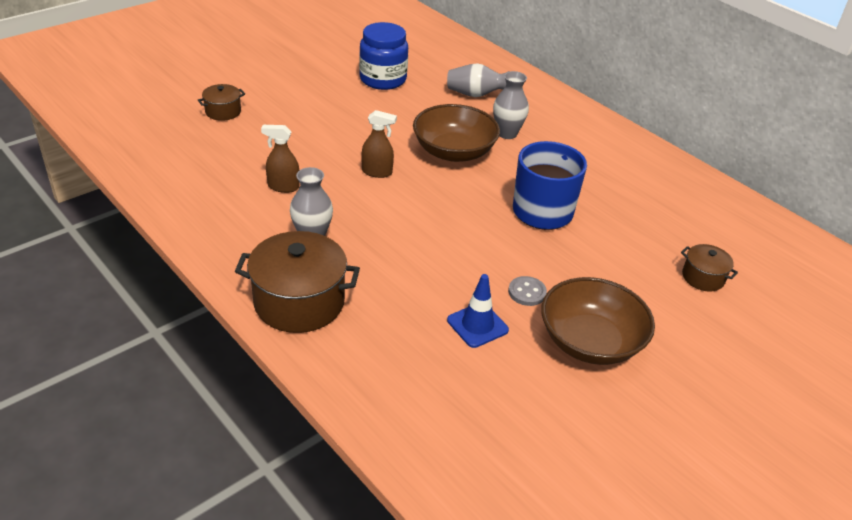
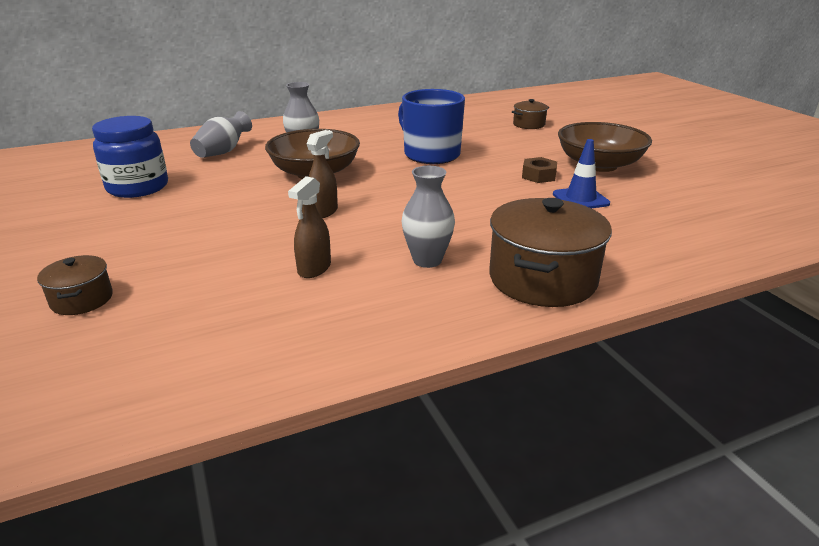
camera: 70 degrees left, 10 degrees down
grey button [508,276,547,306] -> brown nut [522,157,557,183]

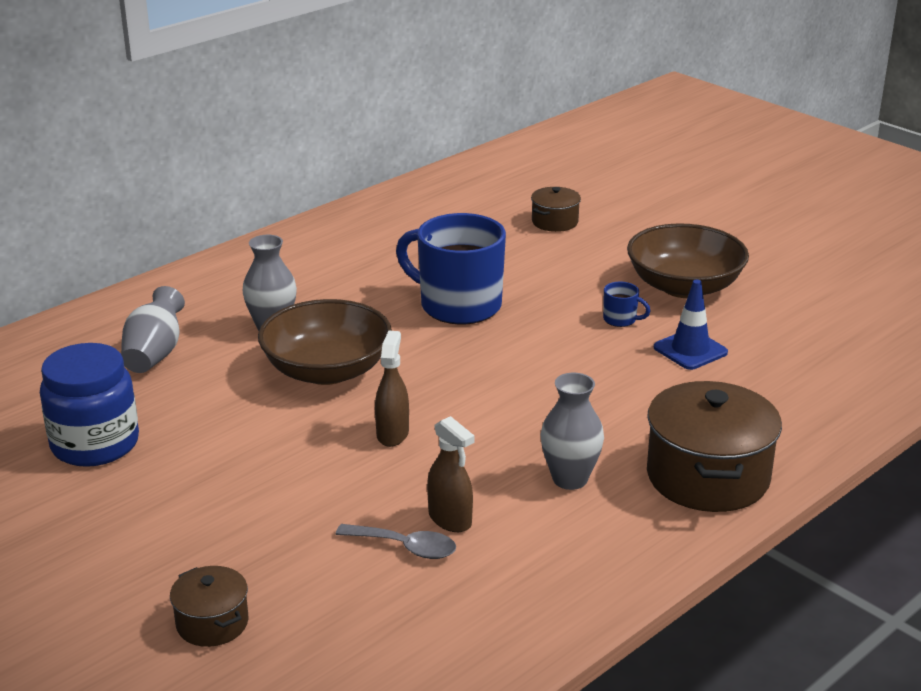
camera: 20 degrees left, 0 degrees up
brown spray bottle [288,176,331,278] -> brown spray bottle turned 45 degrees counterclockwise [427,416,475,532]
brown nut [522,157,557,183] -> blue mug [603,282,650,327]
none -> grey spoon [335,524,456,559]

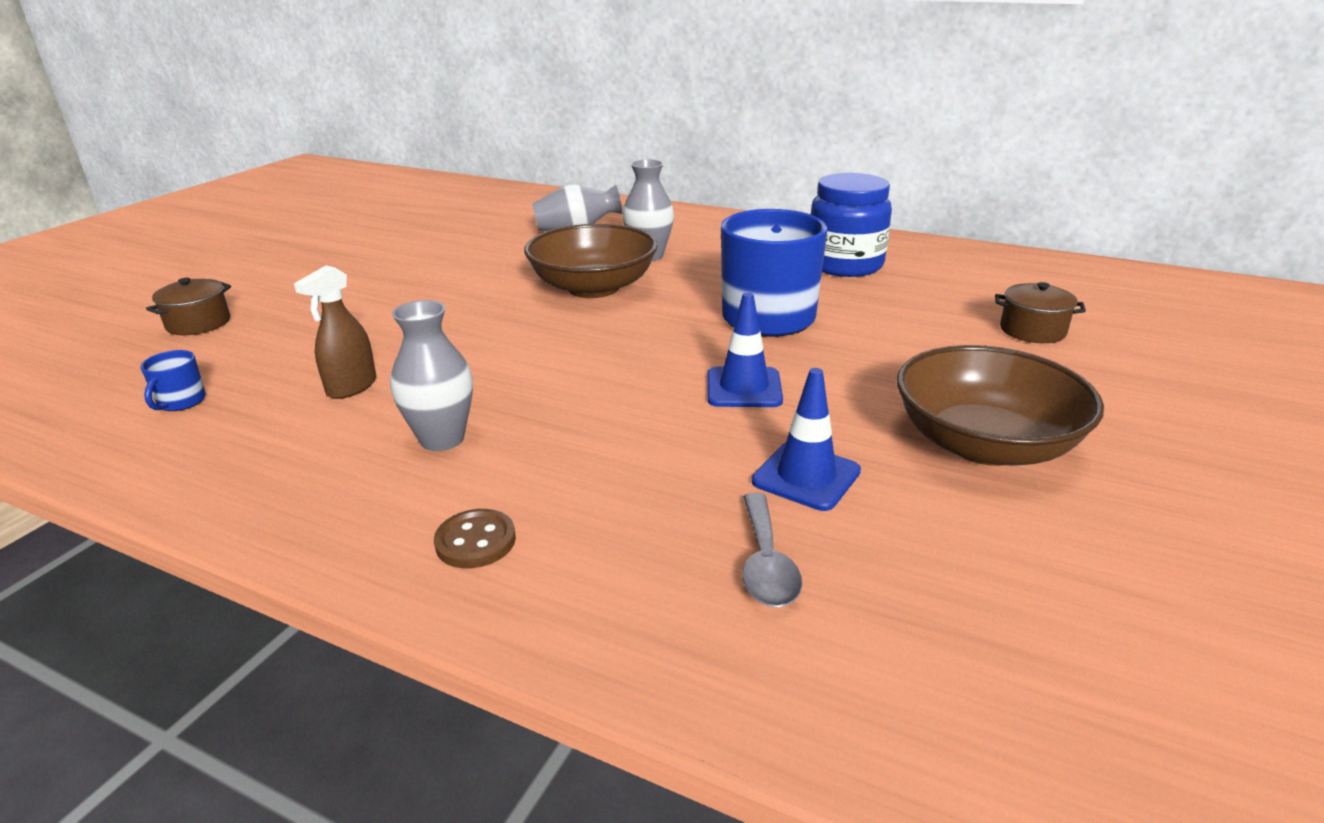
camera: 70 degrees right, 0 degrees up
blue jar [40,343,139,467] -> blue jar moved to [811,173,892,277]
grey spoon [335,524,456,559] -> grey spoon moved to [742,493,802,607]
brown spray bottle [375,331,409,447] -> none
blue mug [603,282,650,327] -> blue mug moved to [140,350,206,411]
brown pot [647,381,782,512] -> brown button [434,509,516,568]
none -> blue traffic cone [707,292,783,407]

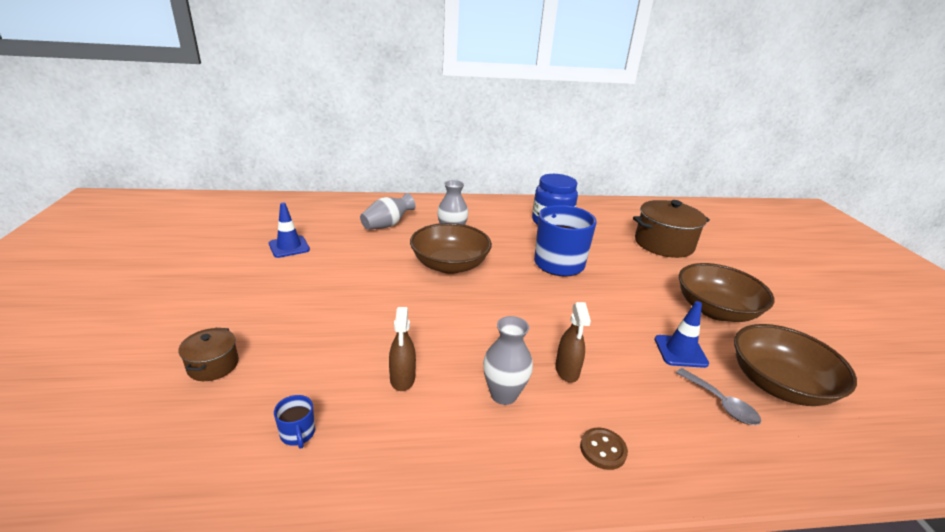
camera: 35 degrees left, 0 degrees up
blue traffic cone [707,292,783,407] -> blue traffic cone moved to [269,203,310,258]
brown pot [995,282,1086,343] -> brown pot [633,200,710,258], size x1.96
none -> brown spray bottle [555,302,591,383]
none -> brown bowl [734,324,857,406]

